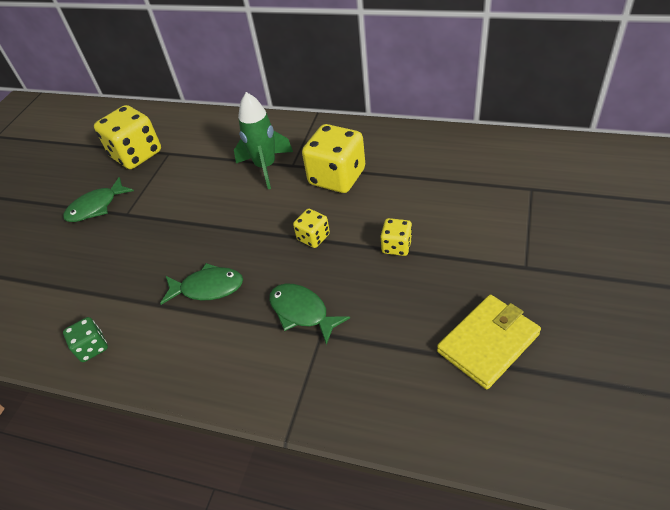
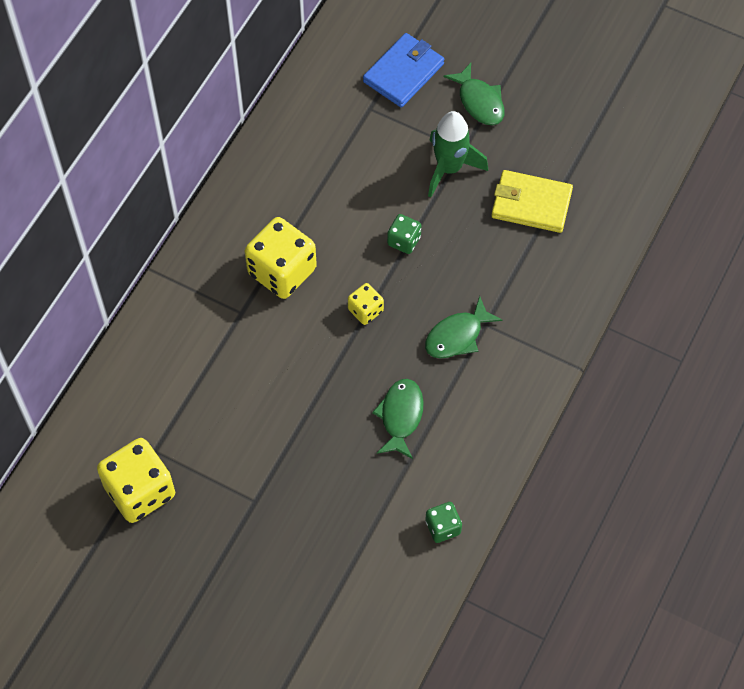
camera: 85 degrees left, 15 degrees up
green fish [63,177,134,222] -> green fish moved to [443,63,505,125]
green rocket [234,92,293,189] -> green rocket moved to [428,111,488,197]
yellow dice [380,218,412,256] -> green dice [387,214,421,254]
yellow wallet [437,295,541,389] -> yellow wallet turned 45 degrees counterclockwise [491,170,573,233]
none -> blue wallet [363,33,444,107]

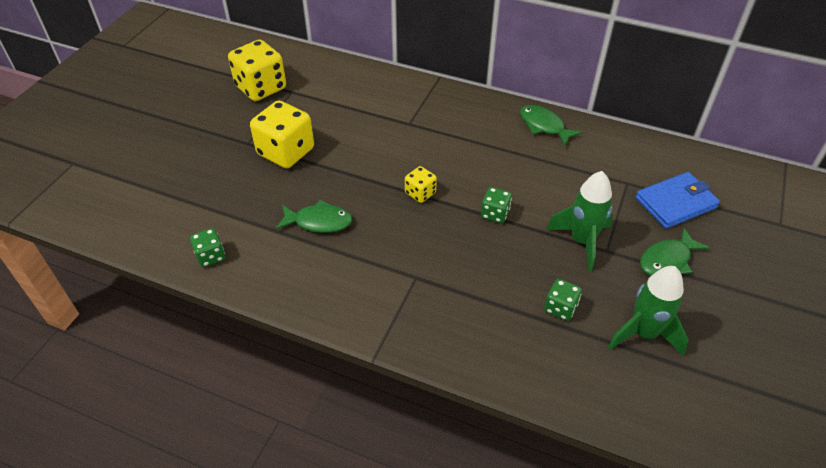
camera: 85 degrees right, 15 degrees down
yellow dice [245,217,317,299] -> yellow dice moved to [250,100,314,168]
blue wallet [363,33,444,107] -> blue wallet turned 60 degrees counterclockwise [636,172,720,229]
green fish [425,296,502,358] -> green fish moved to [520,105,582,146]
yellow wallet [491,170,573,233] -> green dice [544,279,582,321]
none -> green rocket [608,266,689,356]

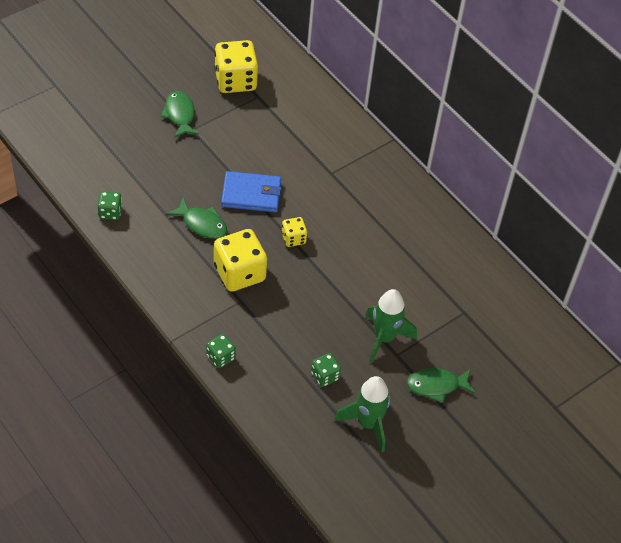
camera: 25 degrees right, 5 degrees up
yellow dice [250,100,314,168] -> yellow dice moved to [214,229,267,292]
green dice [481,187,512,223] -> green dice moved to [206,334,236,368]
green fish [520,105,582,146] -> green fish moved to [161,91,199,138]
blue wallet [636,172,720,229] -> blue wallet moved to [221,171,282,212]

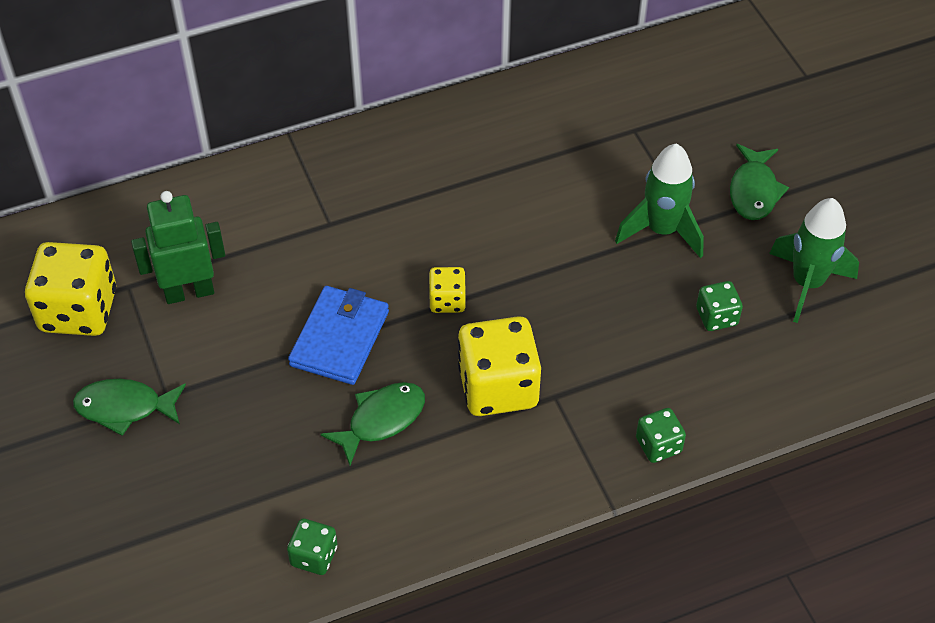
camera: 70 degrees left, 0 degrees up
none -> green robot [131,191,225,304]

